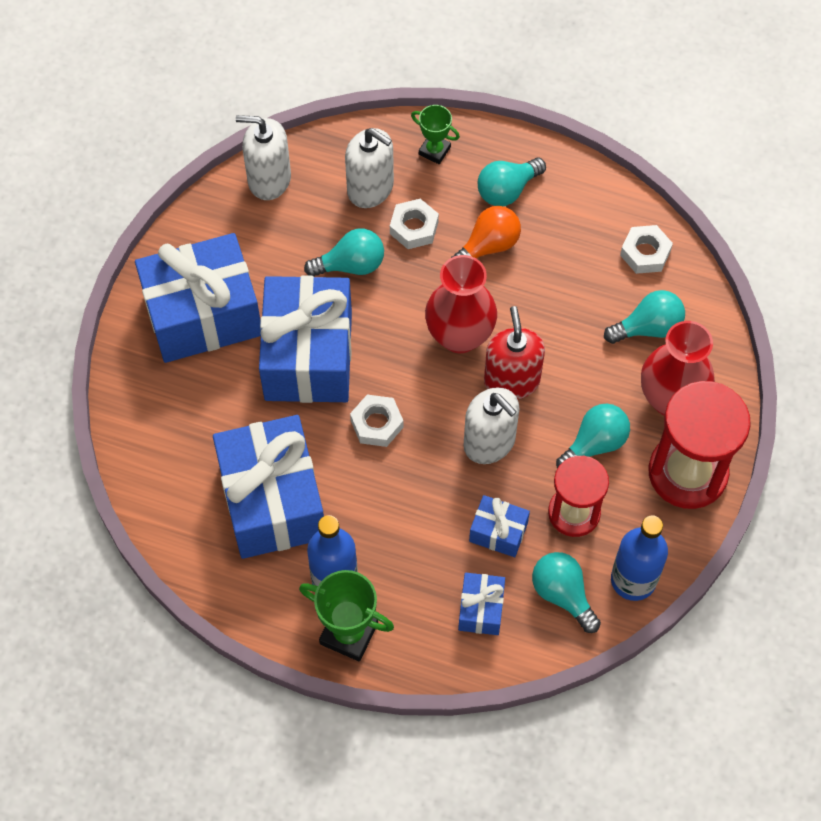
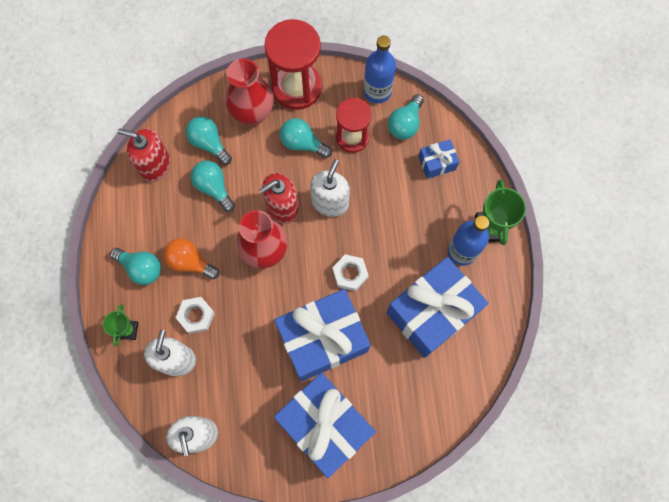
camera: 115 degrees left, 10 degrees up
turquoise light bulb [304,228,384,277] -> turquoise light bulb moved to [191,161,235,212]
blue gift [469,495,530,557] -> none
white nut [620,225,673,274] -> red soap dispenser [118,128,170,182]

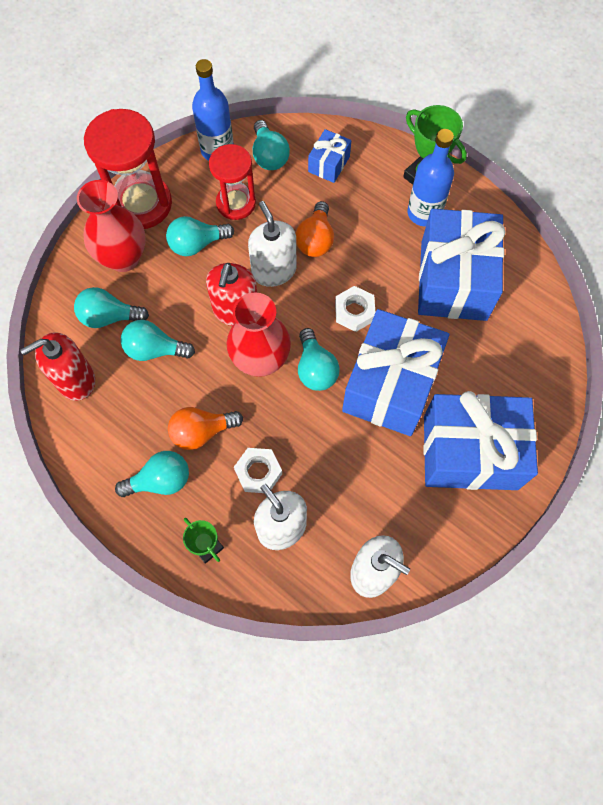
camera: 45 degrees left, 5 degrees down
none -> orange light bulb [296,201,334,257]
none -> turquoise light bulb [298,328,340,391]

